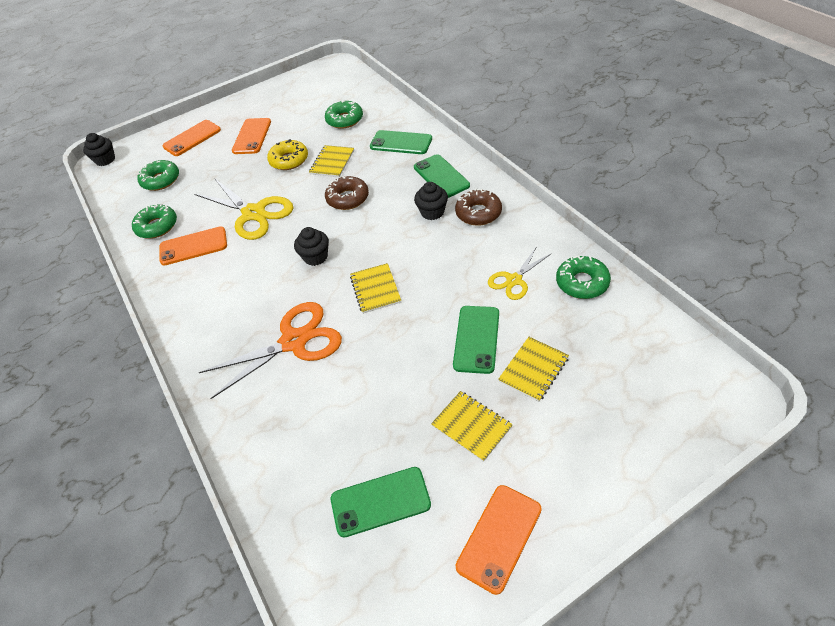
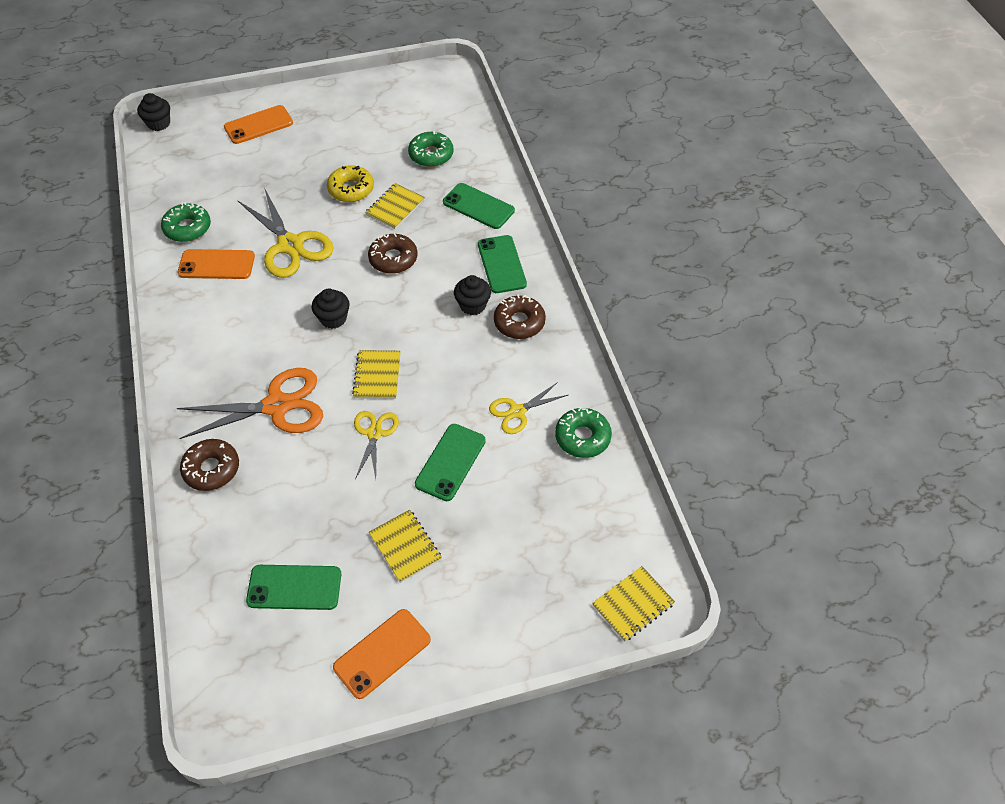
camera: 10 degrees right, 5 degrees up
green donut [137,160,179,191] -> none
orange phone [232,118,271,154] -> none
yellow notebook [498,337,569,402] -> yellow notebook moved to [592,566,675,642]
none -> brown donut [180,439,239,491]
none -> yellow scissors [354,411,399,479]

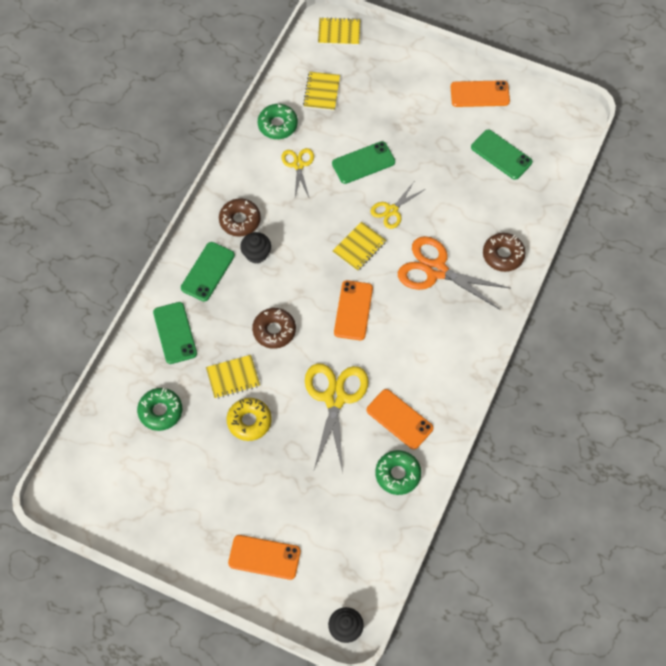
camera: 140 degrees left, 10 degrees up
black cupcake [312,289,350,329] -> orange phone [334,280,373,340]
yellow notebook [369,509,442,583] -> yellow notebook moved to [303,72,340,111]
yellow scissors [489,382,568,434] -> yellow scissors turned 105 degrees counterclockwise [281,148,314,199]

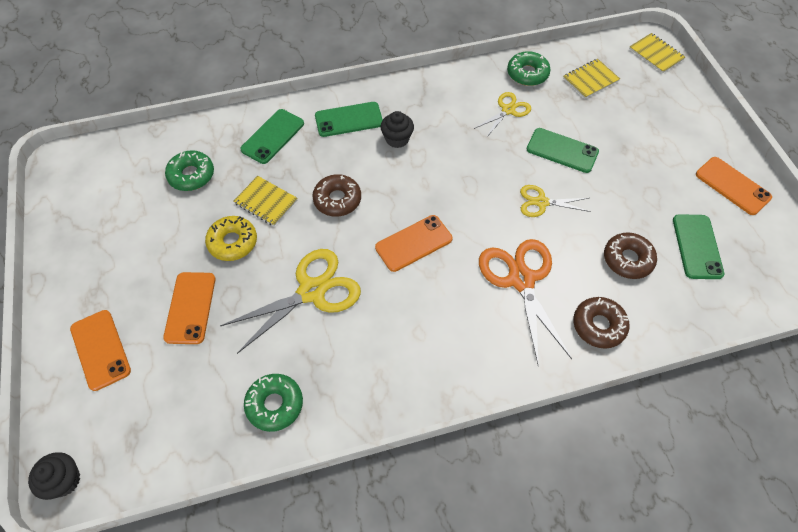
camera: 50 degrees right, 5 degrees down
brown donut [219,198,261,237] -> brown donut moved to [604,232,657,279]
yellow notebook [333,222,387,271] -> none
orange phone [366,389,434,449] -> orange phone moved to [163,272,216,344]

